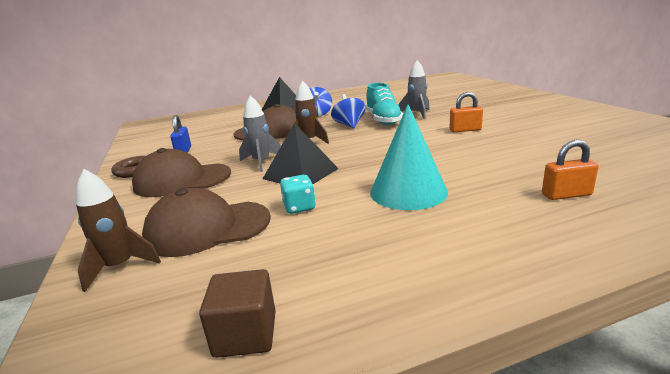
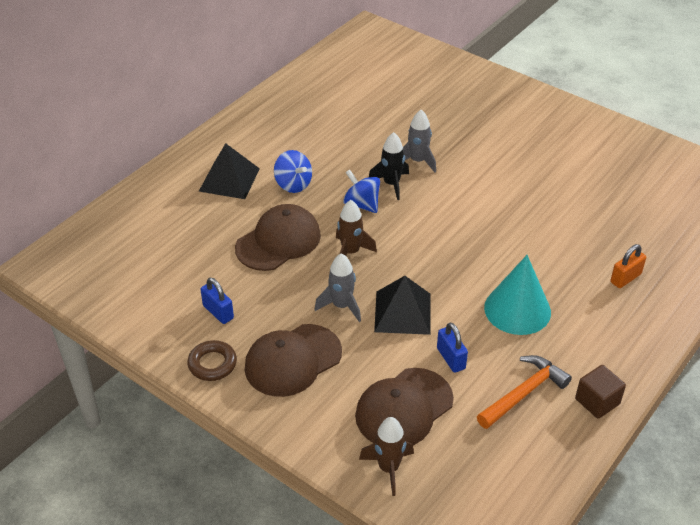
camera: 35 degrees left, 20 degrees up
brown cube [199,269,276,358] -> brown cube moved to [575,365,626,419]
turquoise dice [280,175,316,214] -> blue padlock [437,322,468,373]
turquoise shoe [366,83,403,125] -> black rocket [369,132,409,200]
orange padlock [449,92,483,132] -> none
none -> orange hammer [477,355,572,429]

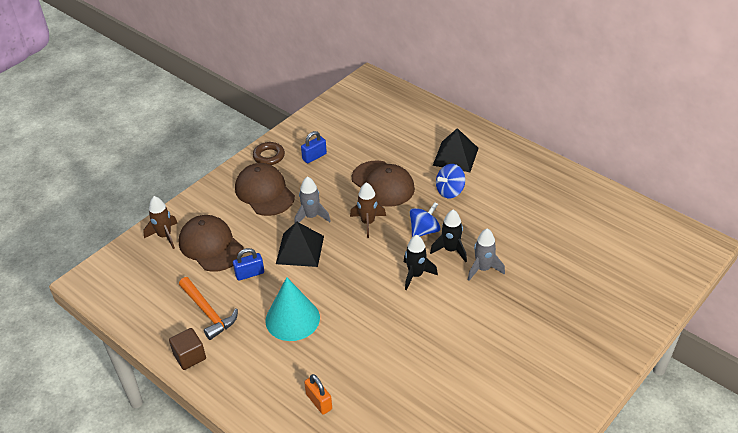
camera: 95 degrees right, 0 degrees up
none -> black rocket [404,235,438,290]

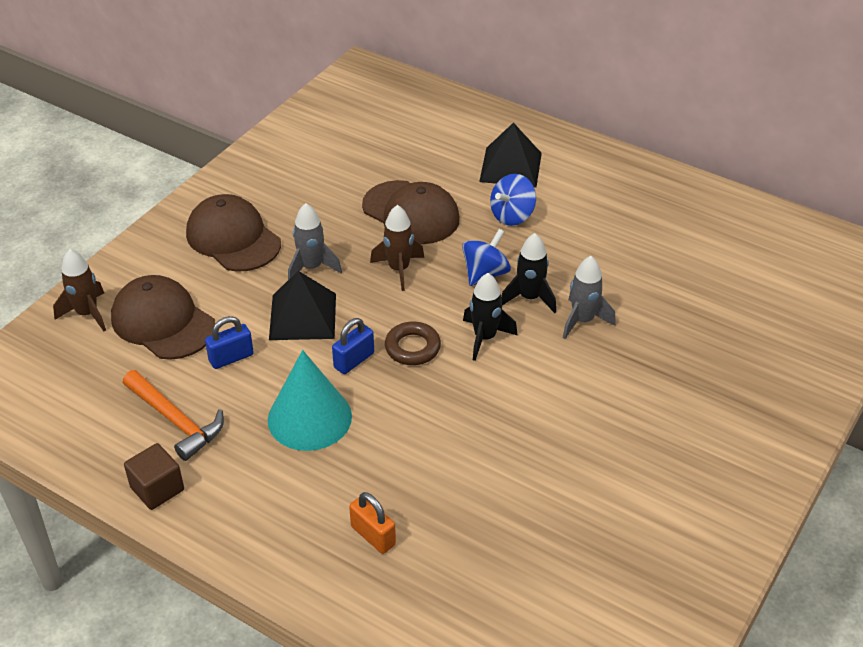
camera: 10 degrees left, 0 degrees up
brown ring [253,142,285,165] -> brown ring moved to [385,322,441,365]
blue padlock [301,131,327,164] -> blue padlock moved to [332,318,374,374]

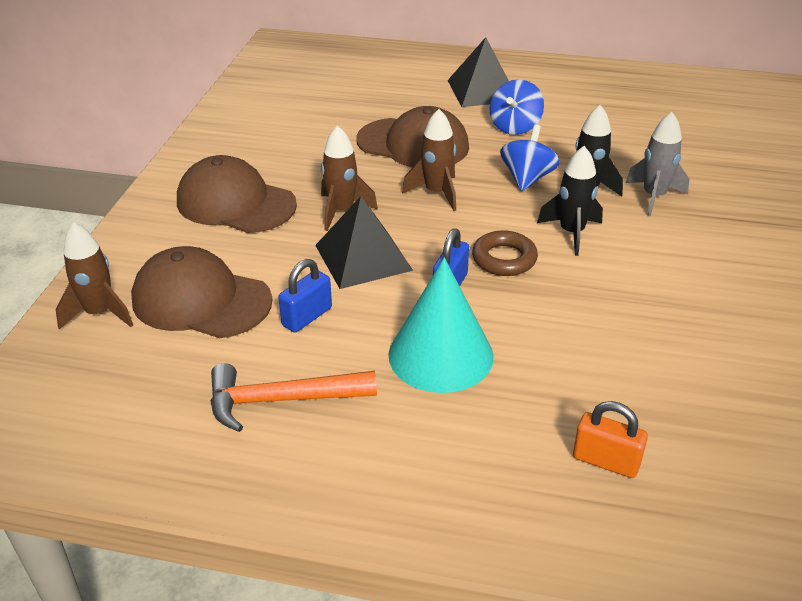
camera: 20 degrees left, 5 degrees down
orange hammer [123,370,224,461] -> orange hammer turned 150 degrees clockwise [210,363,377,432]
brown cube [124,443,184,510] -> none
grey rocket [288,203,342,280] -> brown rocket [321,125,378,231]

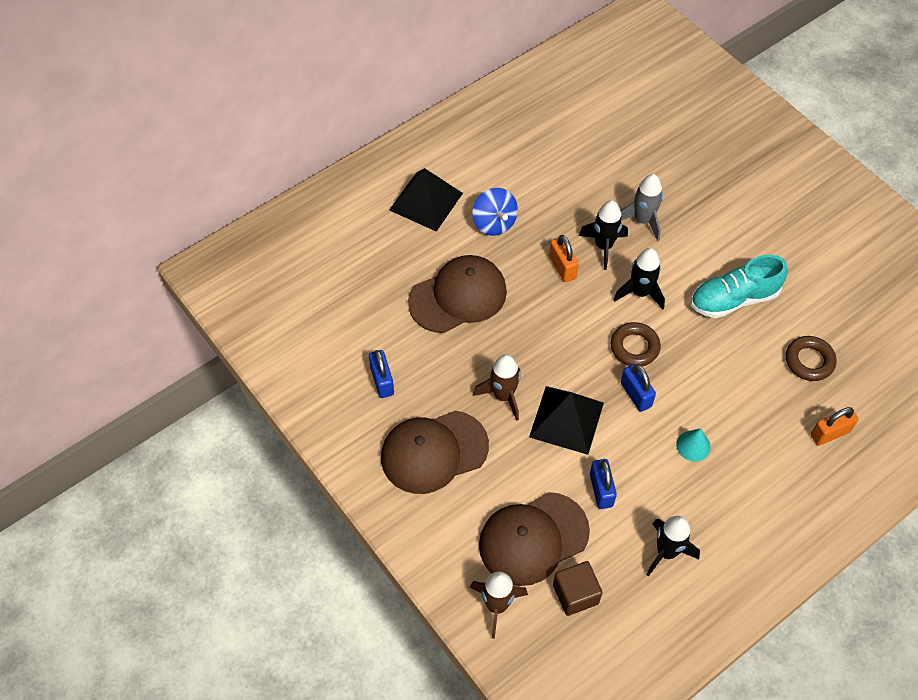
camera: 50 degrees left, 20 degrees up
orange hammer [210,363,377,432] -> black rocket [646,516,700,577]
turquoise cone [388,258,494,393] -> turquoise cone [676,428,711,462], size x0.46
brown rocket [402,109,456,211] -> none
blue spinning top [500,125,560,191] -> orange padlock [549,235,578,282]
none -> blue padlock [369,350,394,398]
none -> brown cube [553,561,603,616]
none -> turquoise shoe [691,255,788,318]
none -> brown ring [786,336,836,381]

